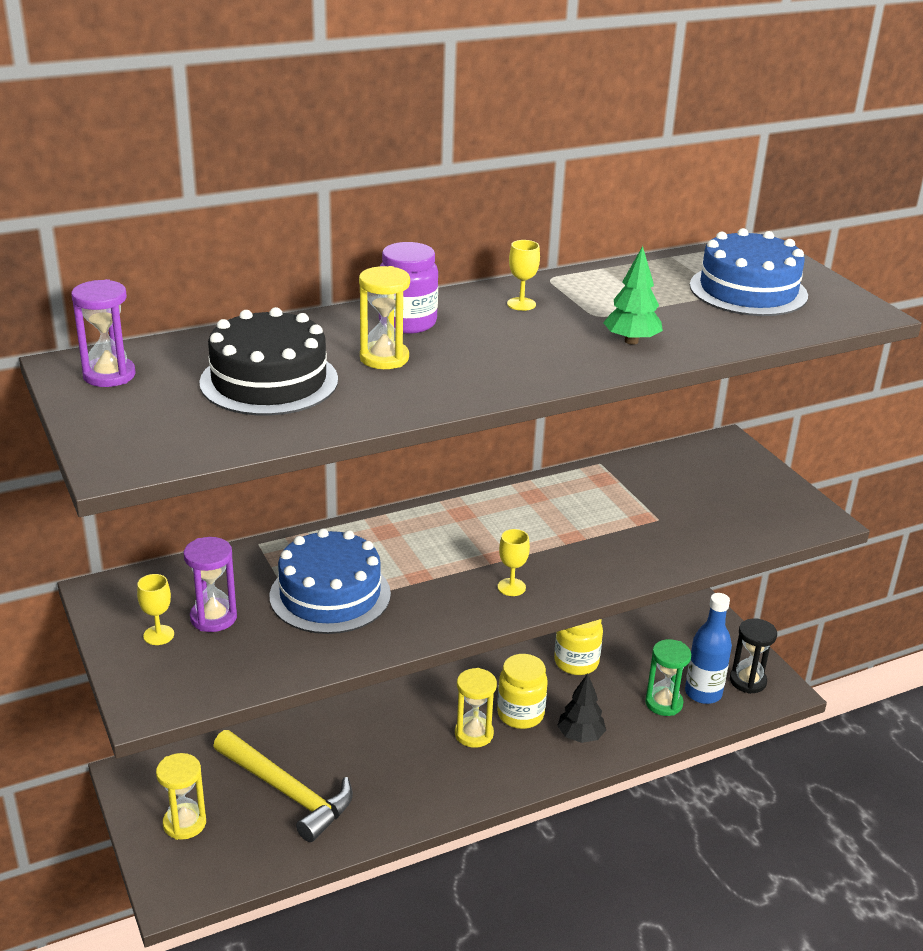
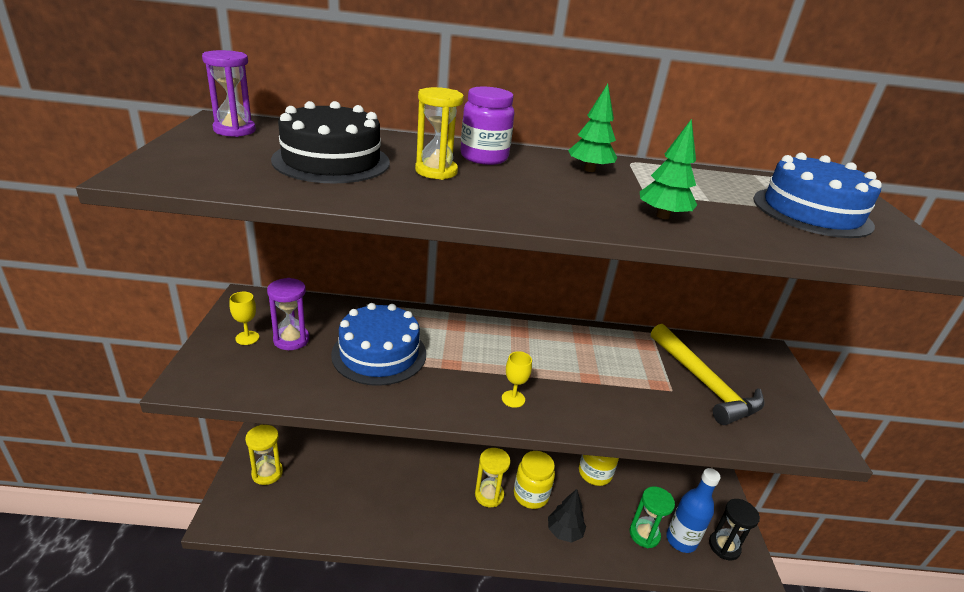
camera: 25 degrees right, 0 degrees up
yellow hammer [213,730,353,842] -> yellow hammer moved to [651,324,765,425]
yellow goblet [507,240,540,311] -> green tree [568,84,617,172]

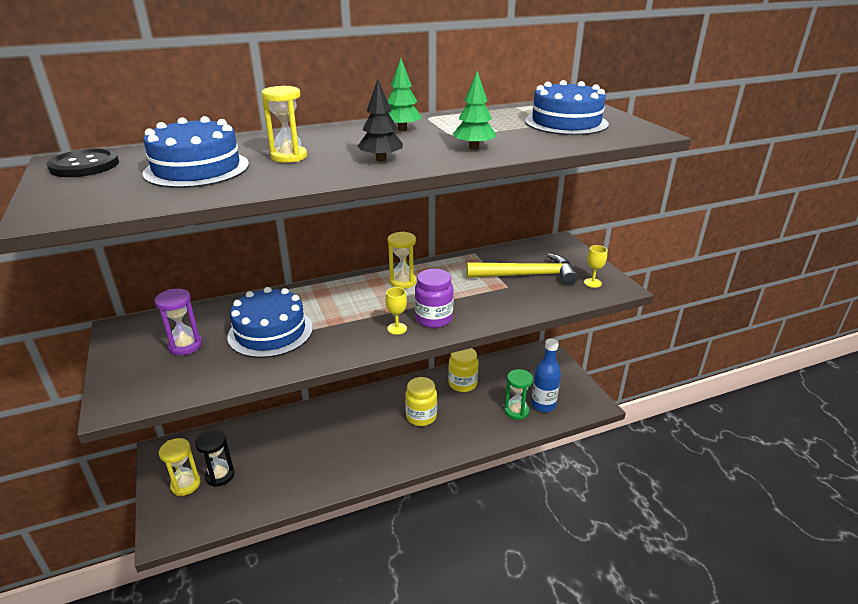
camera: 20 degrees left, 0 degrees up
purple hourglass [202,50,256,137] -> black button [47,148,119,177]
yellow goblet [230,292,259,345] -> yellow goblet moved to [584,245,607,288]
black cake [271,101,390,184] -> blue cake [143,116,249,188]
purple jar [461,87,515,165] -> purple jar moved to [415,269,454,328]
yellow hourglass [475,448,510,507] -> yellow hourglass moved to [388,232,416,289]
black tree [548,489,586,543] -> black tree moved to [358,79,403,162]
yellow hammer [651,324,765,425] -> yellow hammer turned 45 degrees counterclockwise [466,253,578,285]
black hourglass [709,499,760,560] -> black hourglass moved to [195,430,234,487]

